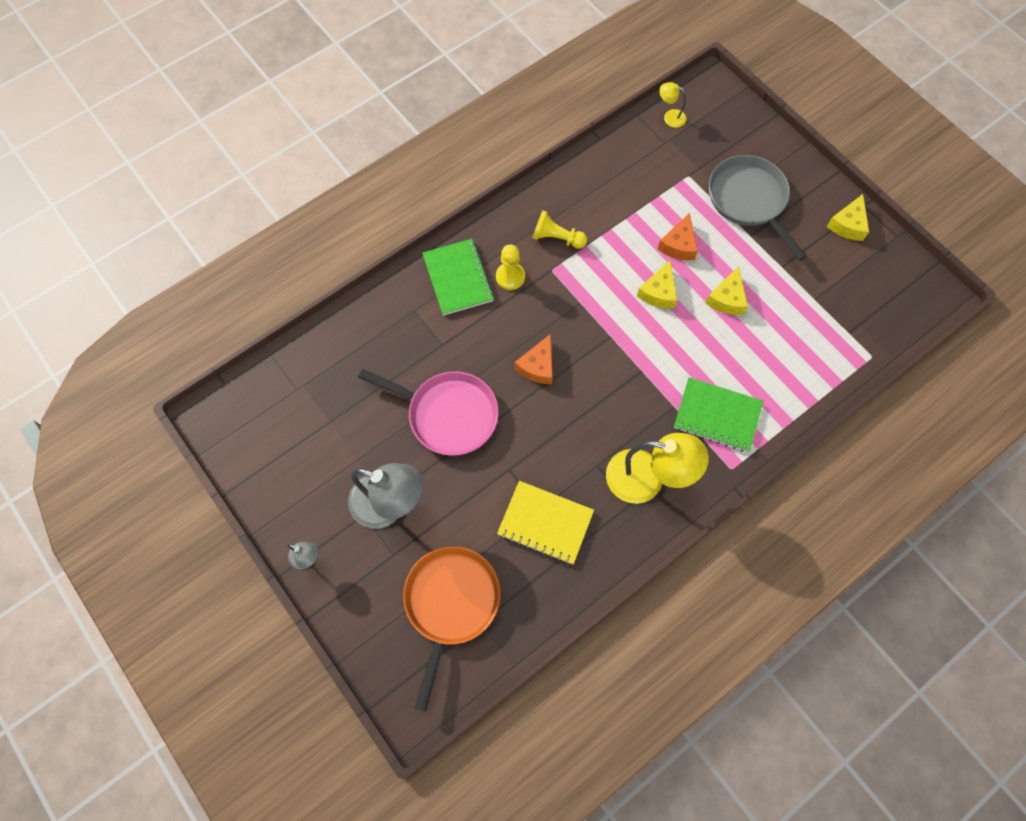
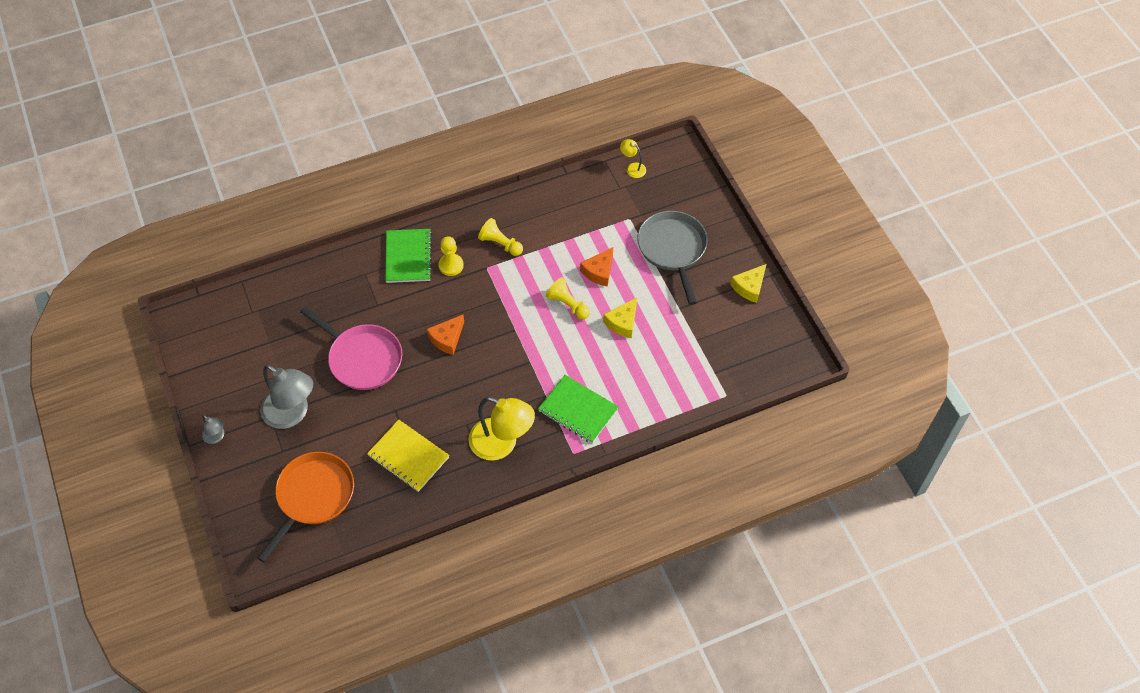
camera: 15 degrees right, 10 degrees down
yellow cheese [637,260,677,308] -> yellow pawn [546,277,590,320]

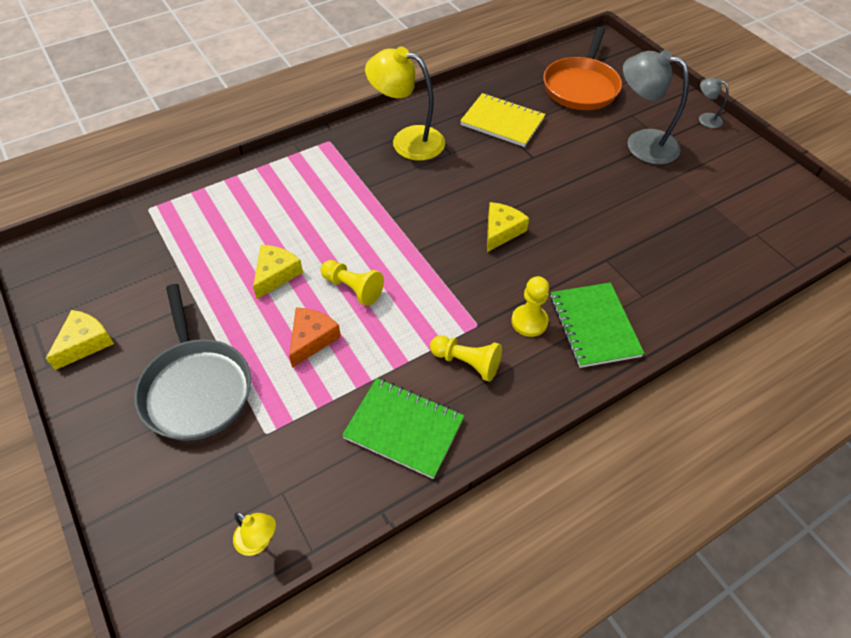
camera: 170 degrees right, 5 degrees down
pink pan [300,306,402,390] -> none
orange cheese [427,315,464,355] -> yellow cheese [487,202,529,252]
green notebook [538,375,619,443] -> green notebook moved to [342,378,465,479]

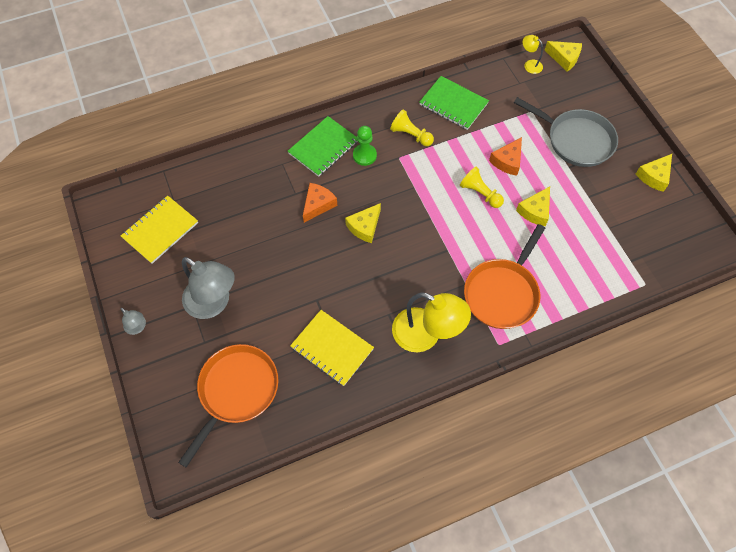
camera: 170 degrees left, 10 degrees up
grey pan [135,284,251,441] -> grey pan turned 135 degrees clockwise [514,97,618,167]
yellow pawn [511,276,549,337] -> green pawn [353,126,377,166]
green notebook [550,282,645,368] -> green notebook turned 45 degrees clockwise [288,116,358,177]
none -> yellow notebook [121,196,198,264]
none -> orange cheese [303,183,337,223]
none -> orange pan [464,224,545,329]
none -> yellow cheese [545,41,582,72]

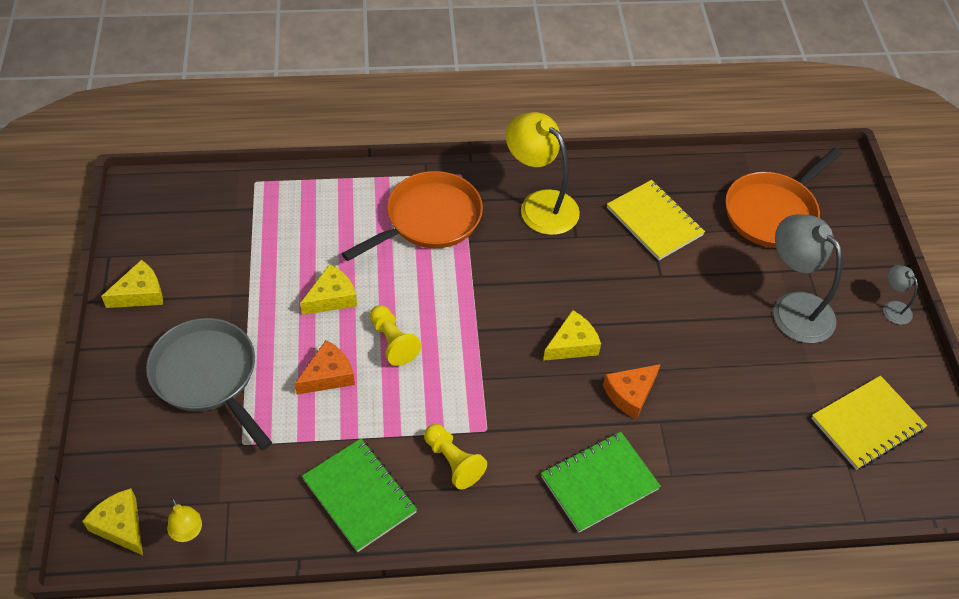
camera: 165 degrees left, 10 degrees down
green pawn [353,126,377,166] -> none

